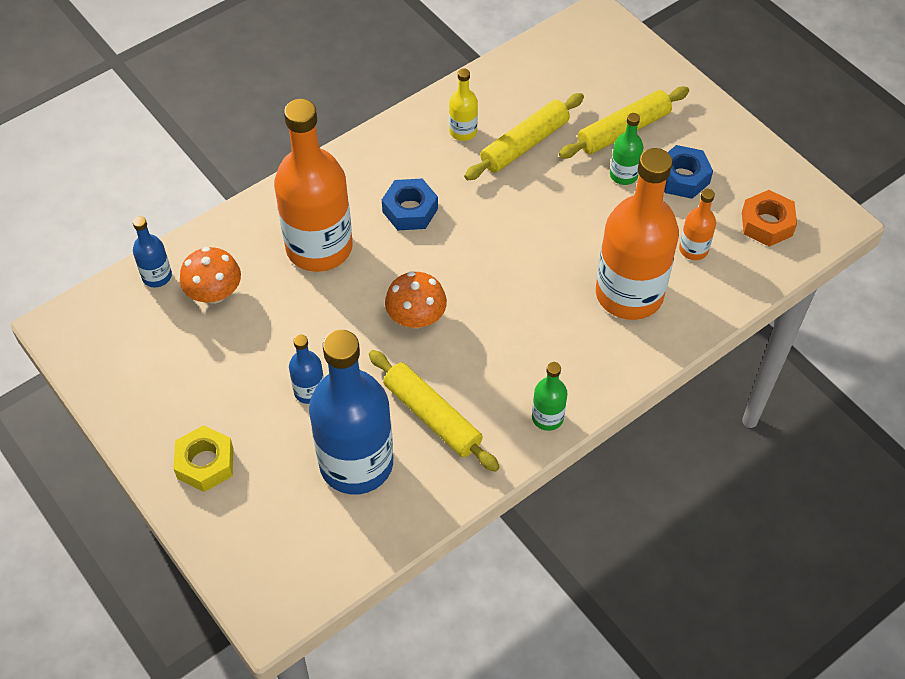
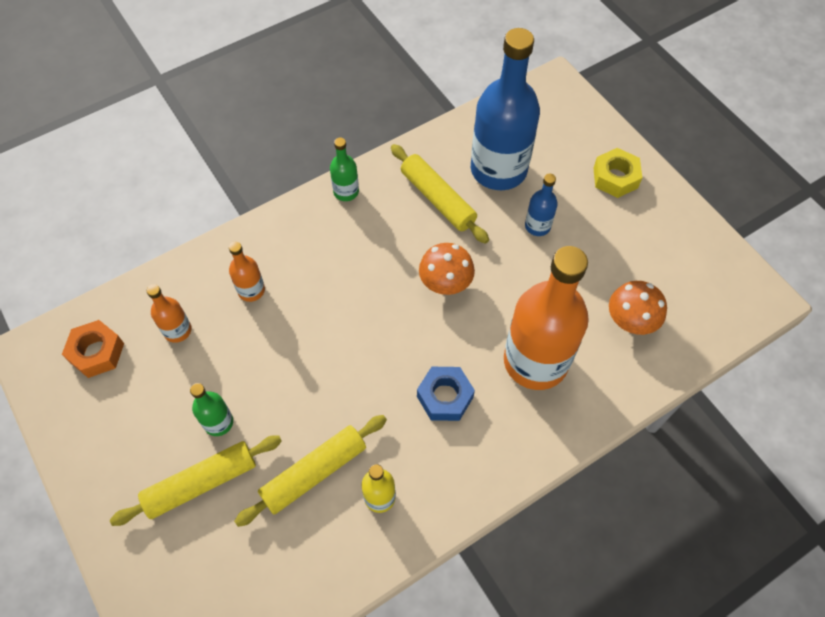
camera: 175 degrees left, 5 degrees up
blue bottle [133,216,172,287] -> none
orange bottle [596,148,679,320] -> orange bottle [229,242,265,302], size x0.44
blue nut [664,145,713,199] -> none

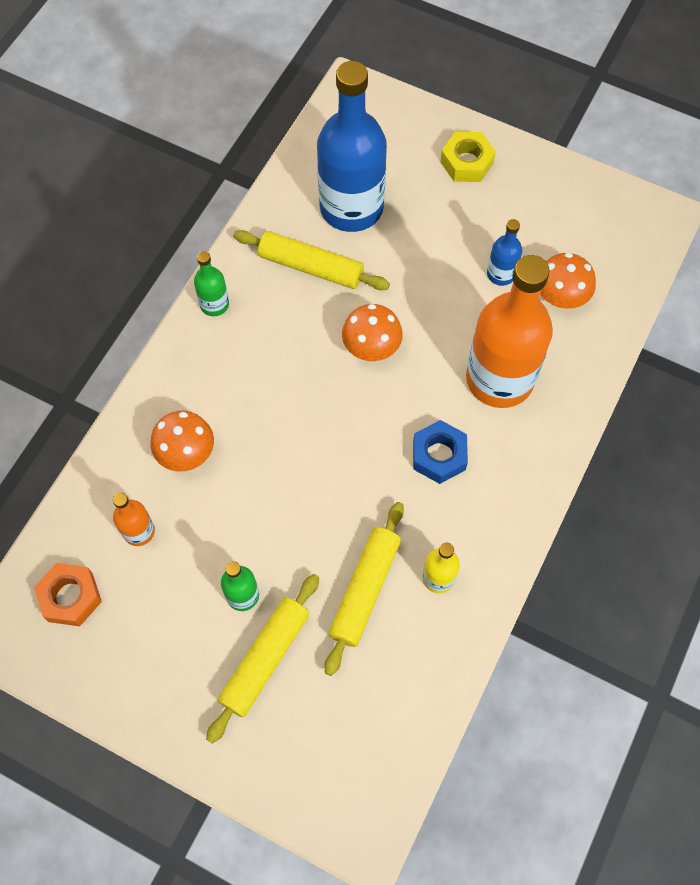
camera: 30 degrees left, 5 degrees up
orange bottle [229,242,265,302] -> orange mushroom [151,410,214,472]
blue bottle [525,174,558,236] -> blue bottle moved to [487,219,522,286]

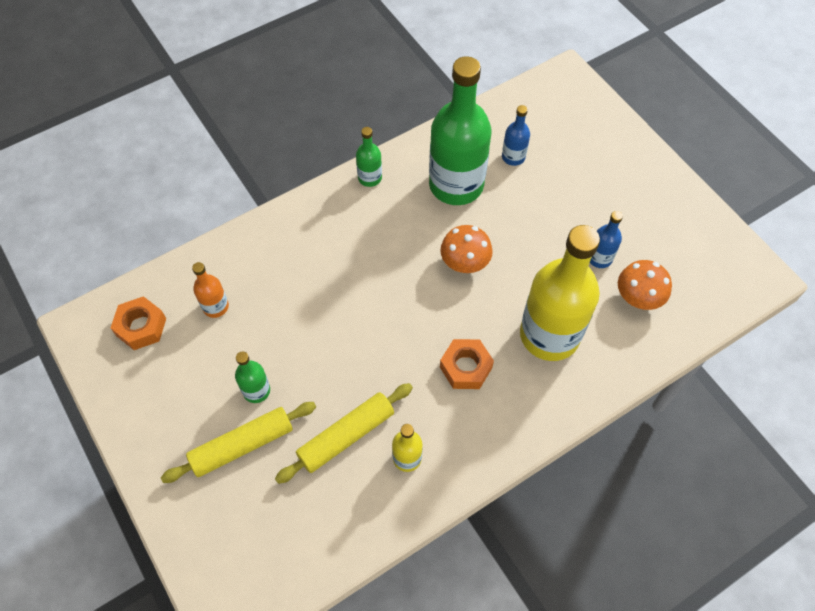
camera: 30 degrees right, 5 degrees down
orange mushroom [151,410,214,472] -> none
yellow rolling pin [233,230,390,290] -> green bottle [429,56,491,205]
blue bottle [317,61,387,232] -> blue bottle [502,105,530,166], size x0.44
blue nut [413,420,468,484] -> orange nut [440,339,494,389]
yellow nut [440,132,496,182] -> none
orange bottle [466,255,553,408] -> yellow bottle [520,225,600,361]

